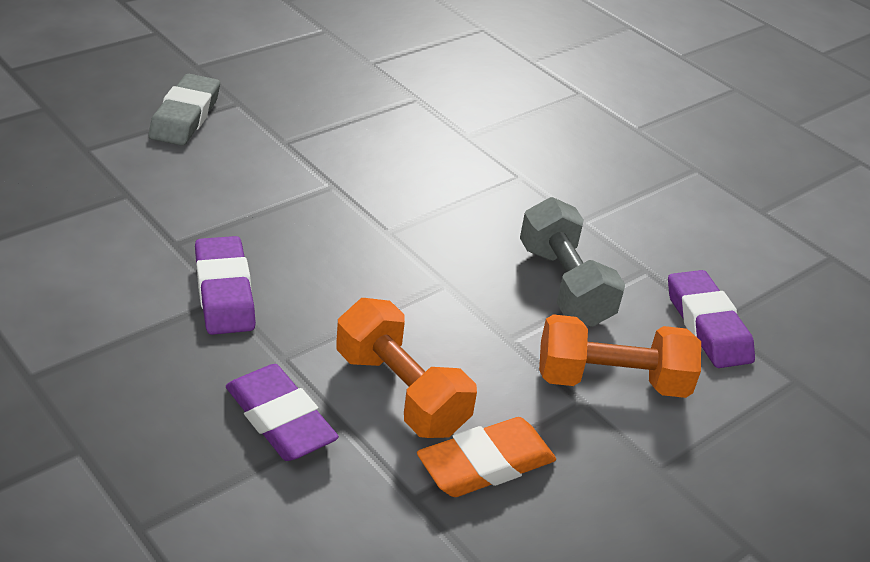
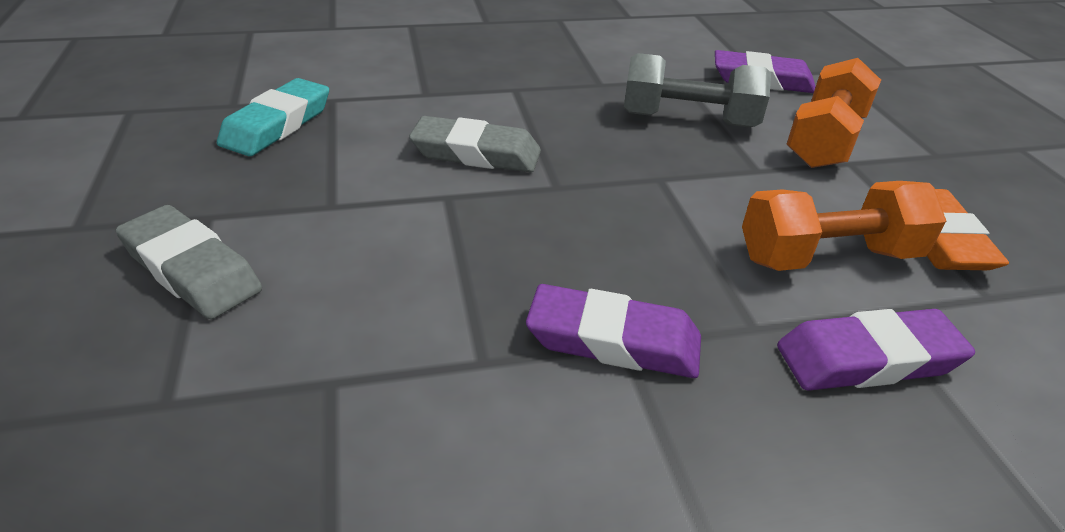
camera: 60 degrees left, 0 degrees up
none -> turquoise eraser [217,78,329,156]
none -> grey eraser [409,116,541,172]

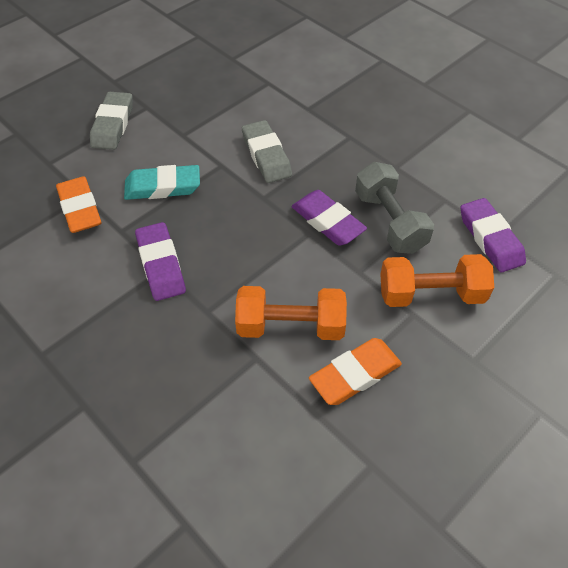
camera: 60 degrees right, 15 degrees up
turquoise eraser [217,78,329,156] -> turquoise eraser moved to [124,165,200,200]
orange dumbbell [742,181,946,271] -> orange dumbbell turned 45 degrees counterclockwise [235,286,347,340]
purple eraser [777,309,975,391] -> purple eraser moved to [292,190,367,246]
none -> orange eraser [56,176,102,233]

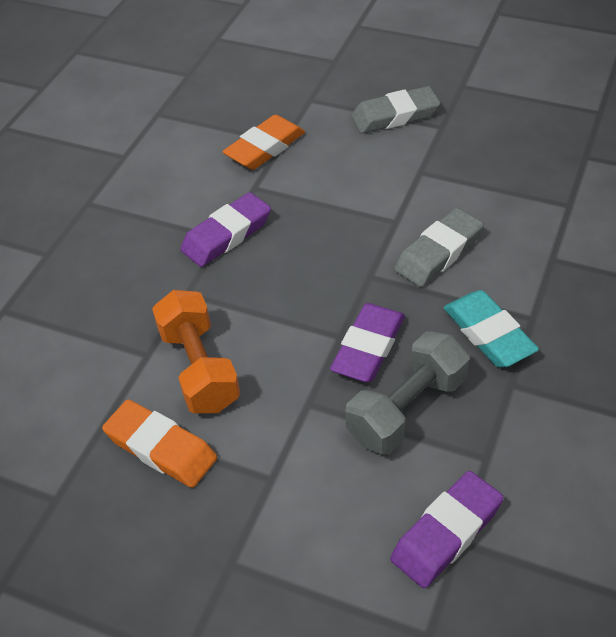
camera: 70 degrees right, 5 degrees down
turquoise eraser [124,165,200,200] -> turquoise eraser moved to [444,290,539,368]
orange dumbbell [380,254,494,307] -> none

